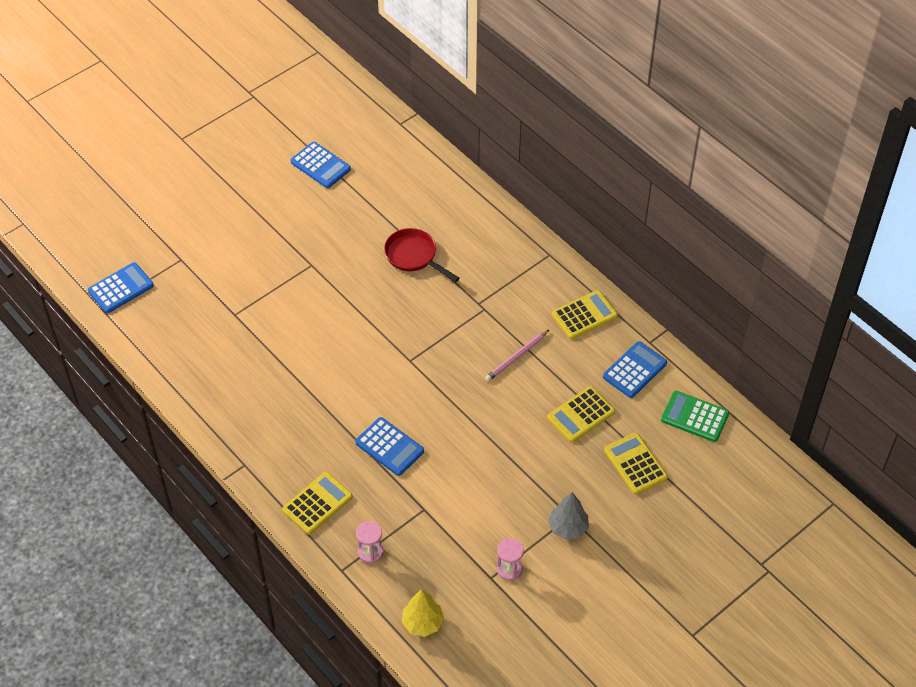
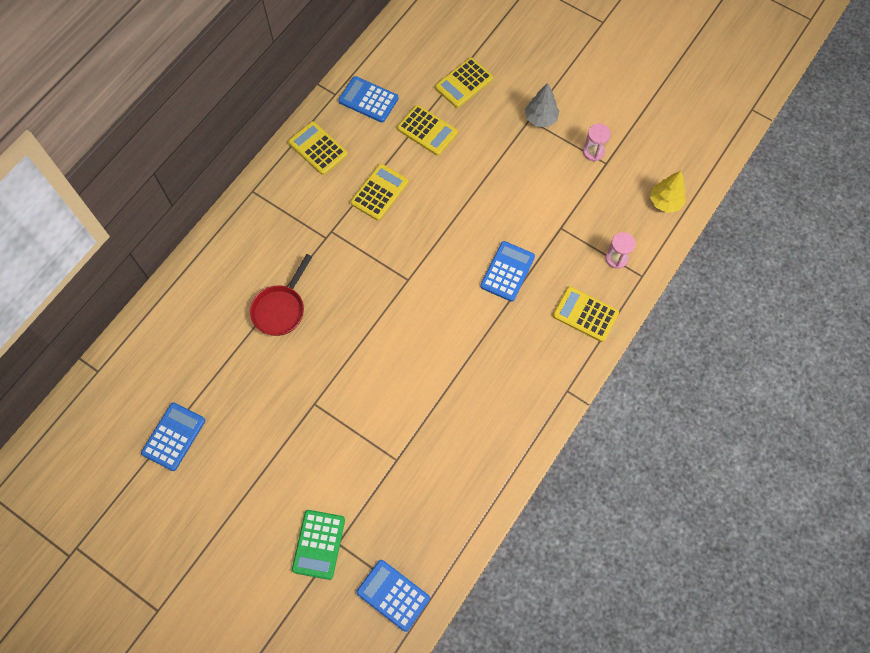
camera: 105 degrees left, 15 degrees up
pink pencil [485,330,549,381] -> yellow calculator [351,164,408,221]
green calculator [661,391,729,442] -> green calculator moved to [292,510,345,580]

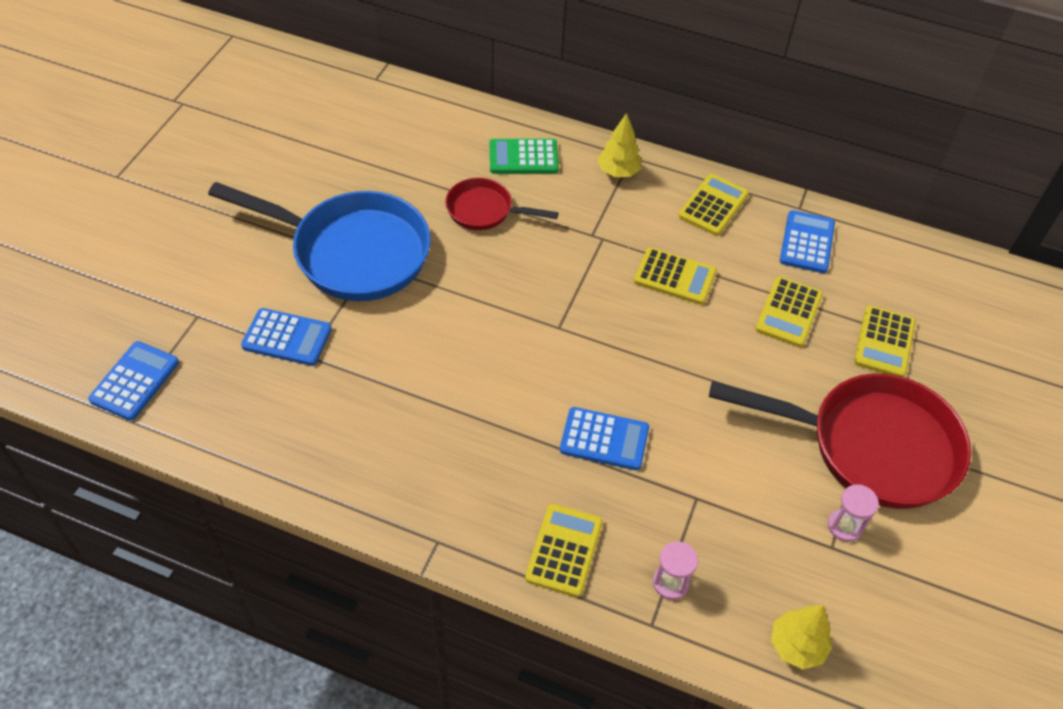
camera: 75 degrees right, 15 degrees down
blue calculator [141,403,205,471] -> blue calculator moved to [241,308,332,366]
green calculator [292,510,345,580] -> green calculator moved to [490,139,559,174]
yellow calculator [435,57,493,108] -> yellow calculator turned 105 degrees counterclockwise [854,305,916,377]
grey tree [525,83,559,127] -> red pan [709,373,971,509]
none -> blue pan [208,182,431,301]
none -> yellow tree [597,113,642,177]

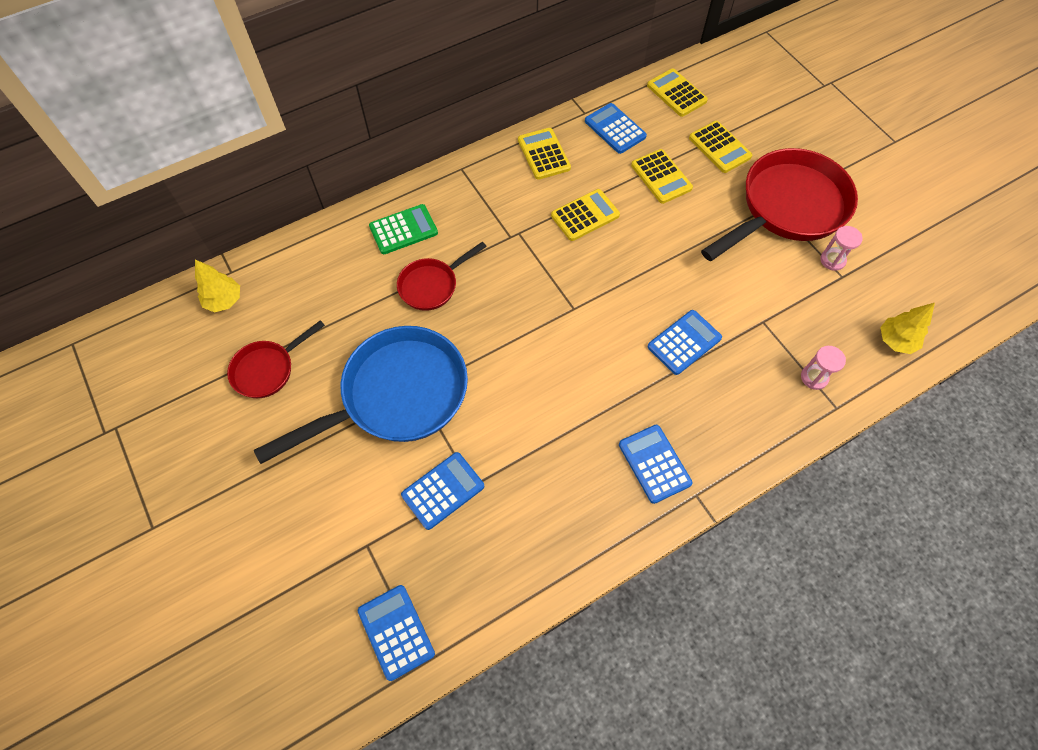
camera: 50 degrees left, 10 degrees up
green calculator [490,139,559,174] -> green calculator turned 150 degrees counterclockwise [369,204,438,254]
yellow calculator [525,504,603,597] -> yellow calculator moved to [647,68,708,117]
yellow tree [597,113,642,177] -> yellow tree moved to [195,260,240,312]
none -> red pan [227,320,325,398]
none -> blue calculator [619,425,692,504]

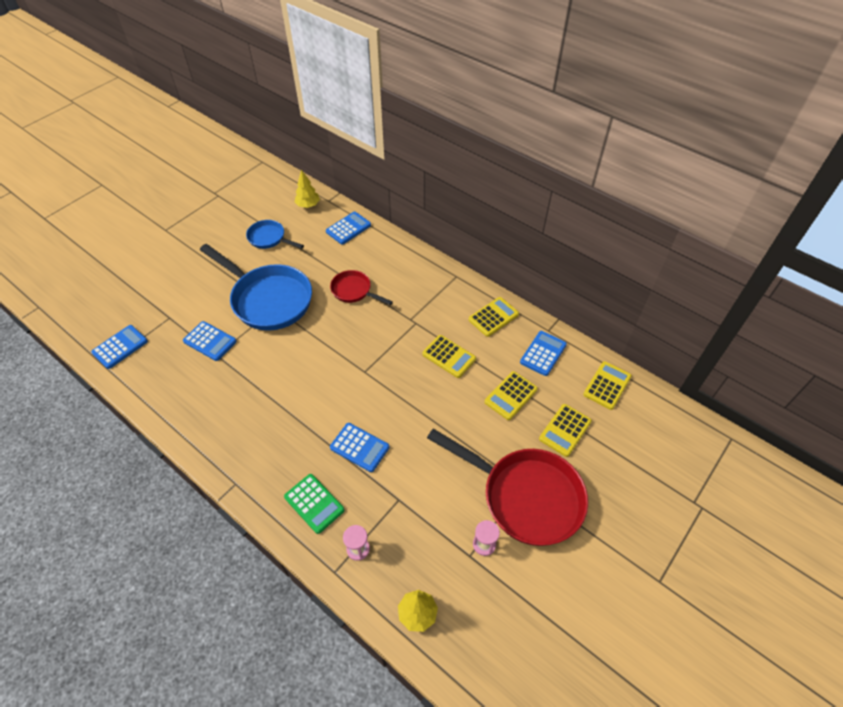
camera: 70 degrees right, 10 degrees down
red pan [227,320,325,398] -> blue pan [246,220,304,249]
green calculator [369,204,438,254] -> green calculator moved to [284,474,345,534]
blue calculator [619,425,692,504] -> blue calculator moved to [326,212,371,244]

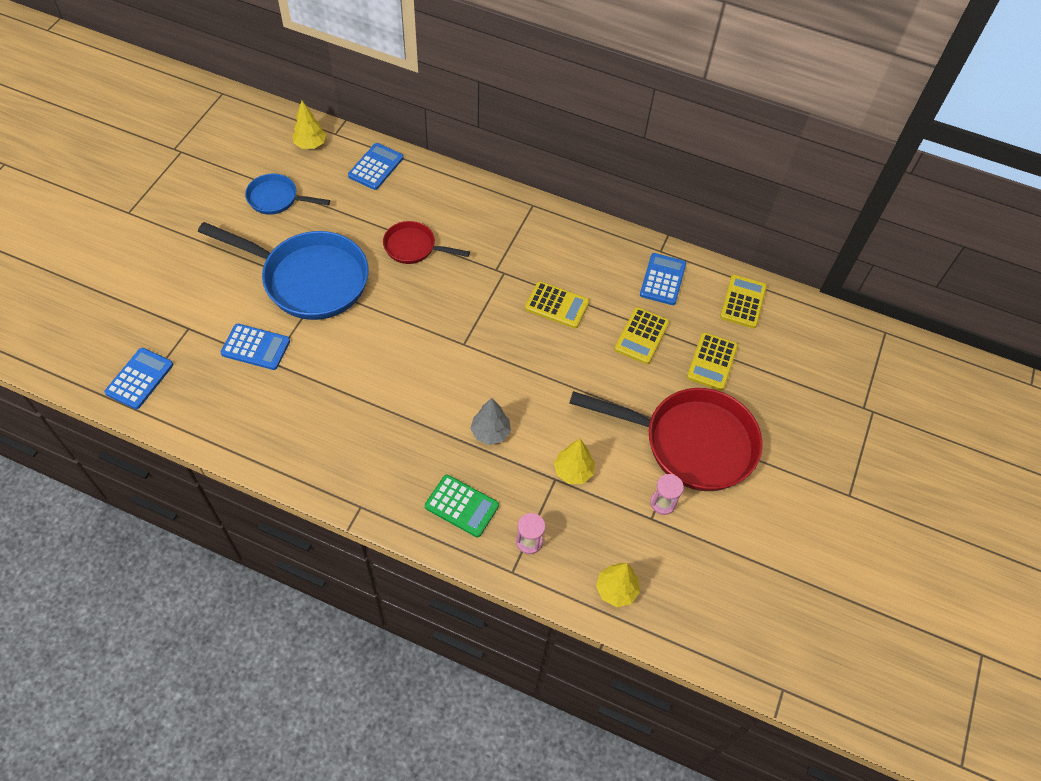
camera: 20 degrees left, 5 degrees up
blue calculator [330,423,389,472] -> grey tree [470,398,511,445]
yellow calculator [469,297,519,337] -> none
none -> yellow tree [554,439,595,484]

